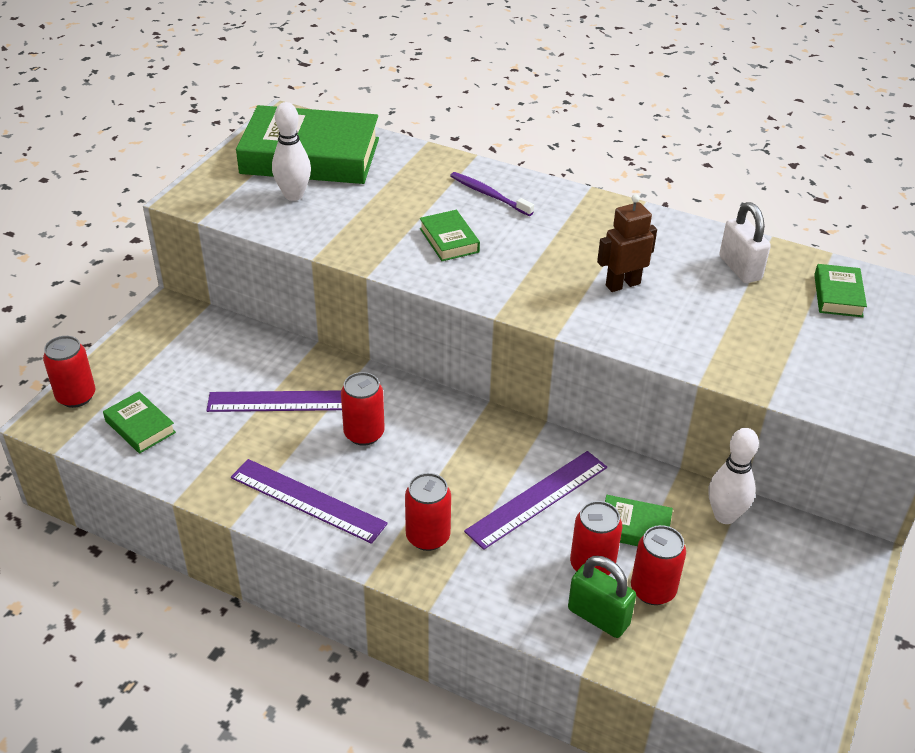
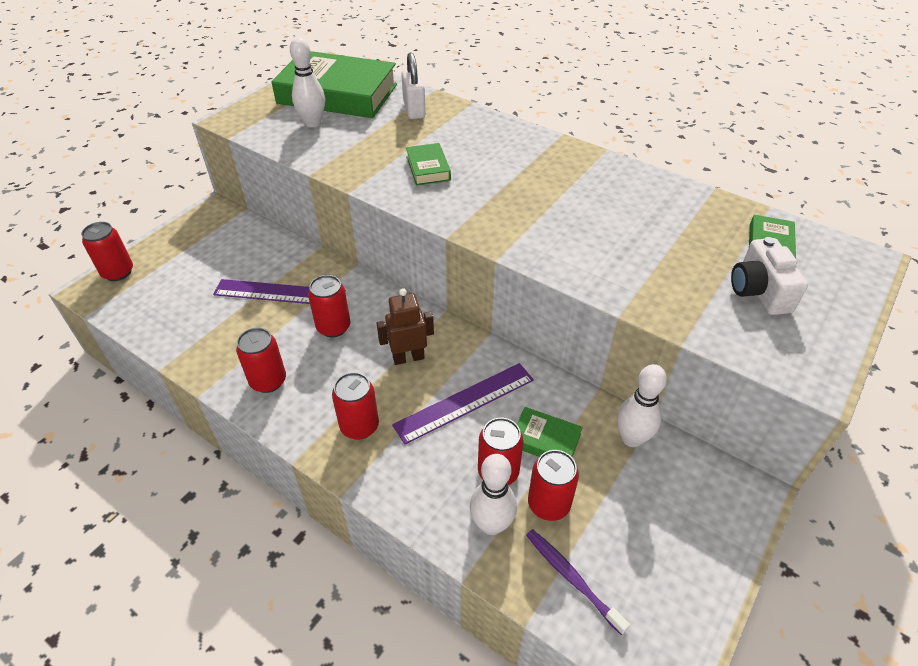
camera: 10 degrees right, 5 degrees up
green book [103,392,176,454] -> none
purple ruler [231,459,388,544] -> red can [236,328,286,393]
purple toothbrush [450,172,534,216] -> purple toothbrush moved to [526,529,630,635]
green padlock [568,556,636,638] -> white bowling pin [470,454,517,535]
brown robot [597,194,657,292] -> brown robot moved to [377,288,434,365]
white padlock [719,202,771,283] -> white padlock moved to [401,52,426,119]
none -> white camera [731,237,808,315]

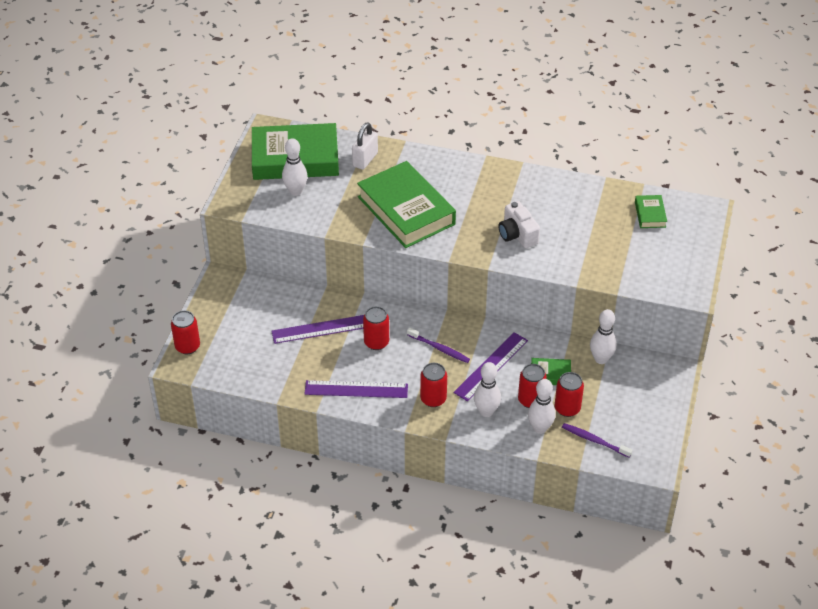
camera: 20 degrees left, 0 degrees up
red can [236,328,286,393] -> purple ruler [304,380,408,398]
brown robot [377,288,434,365] -> purple toothbrush [407,327,470,363]
white padlock [401,52,426,119] -> white padlock turned 60 degrees clockwise [352,123,378,170]
green book [406,143,451,186] -> green book [357,161,456,248], size x2.30
white camera [731,237,808,315] -> white camera moved to [498,201,540,248]
none -> white bowling pin [474,362,501,417]

